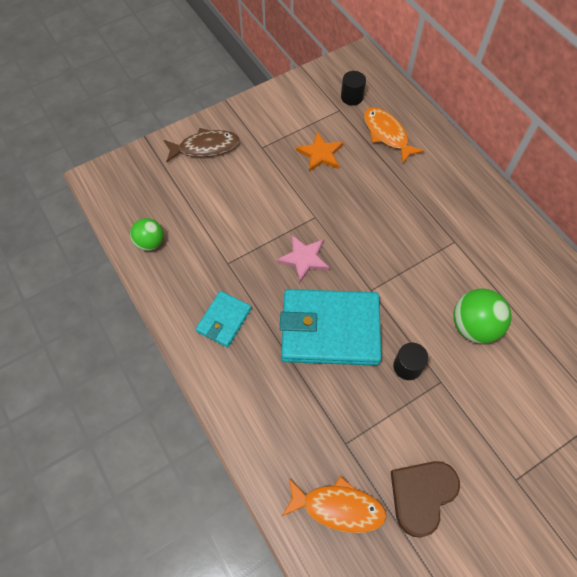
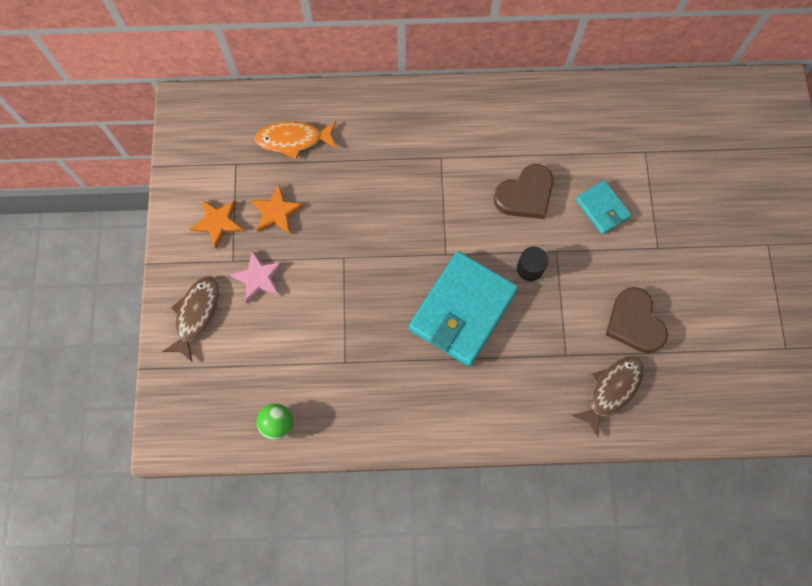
camera: 60 degrees left, 10 degrees up
turquoise wallet [196,291,252,347] -> turquoise wallet moved to [576,180,632,235]
pink star [277,235,329,283] -> pink star moved to [229,251,284,303]
orange fish [282,476,387,533] -> brown fish [572,356,644,437]
black cylinder [341,71,366,105] -> none
green ball [453,289,511,344] -> brown heart [494,164,553,219]
none -> orange star [190,200,244,249]

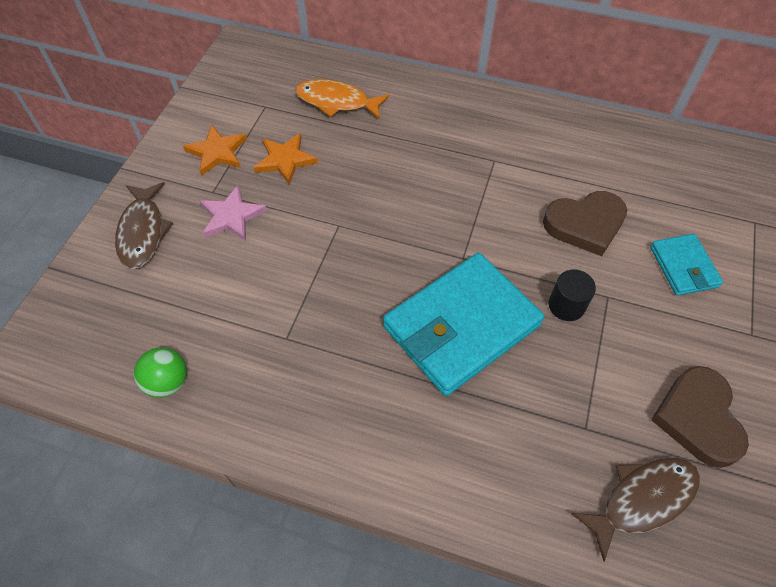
camera: 20 degrees right, 15 degrees down
brown fish [162,276,219,362] -> brown fish turned 135 degrees clockwise [115,182,173,269]

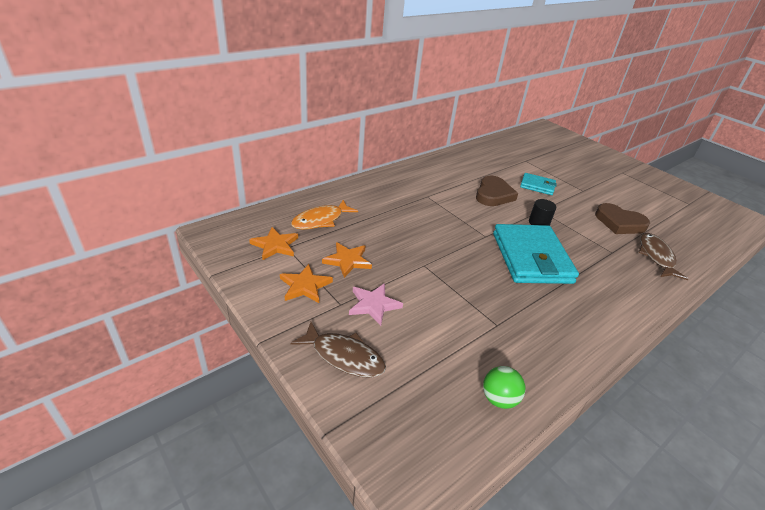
camera: 60 degrees left, 20 degrees down
none -> orange star [249,227,298,260]

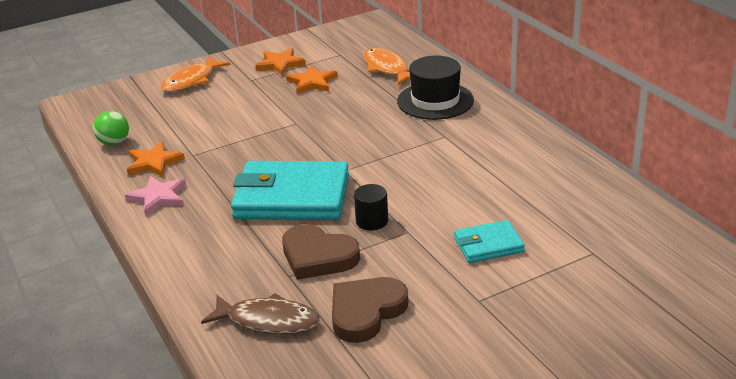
camera: 105 degrees right, 5 degrees down
orange star [249,227,298,260] -> orange star moved to [127,141,185,177]
brown fish [290,322,386,378] -> orange fish [160,57,230,92]
pink star [349,283,403,326] -> pink star moved to [125,176,186,216]
brown heart [476,176,518,206] -> brown heart moved to [282,224,360,280]
turquoise wallet [520,173,557,195] -> turquoise wallet turned 45 degrees clockwise [454,220,525,263]
none -> black hat [397,56,474,120]

